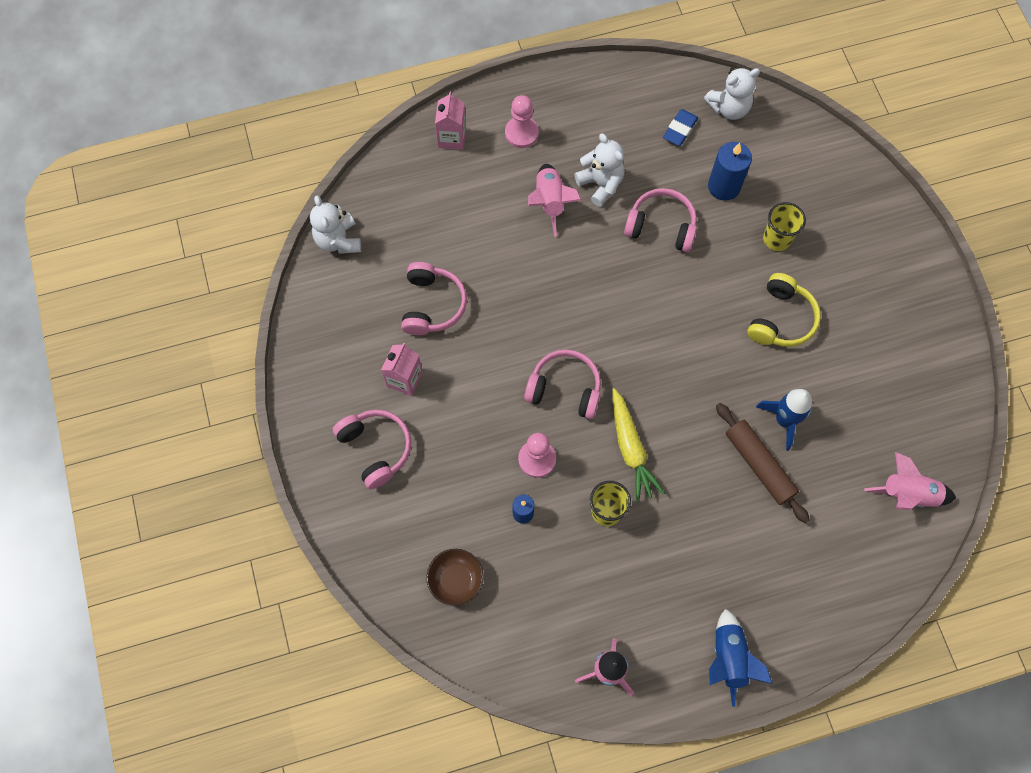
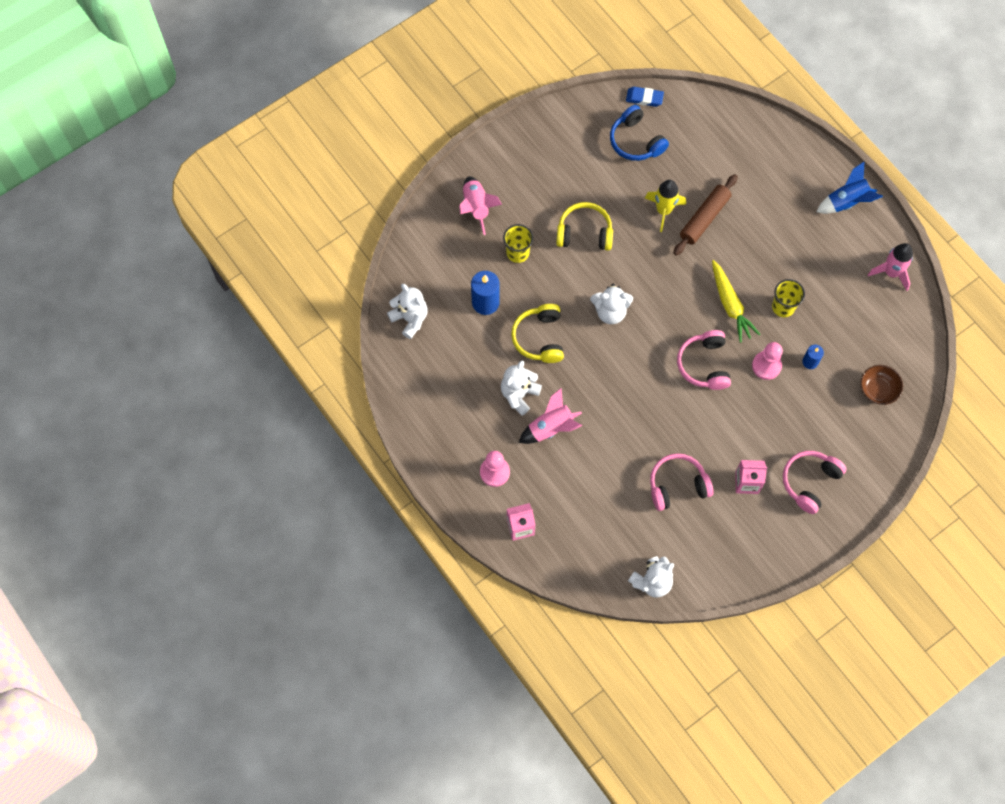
camera: 110 degrees left, 0 degrees up
yellow carrot [612,388,665,502] -> yellow carrot turned 105 degrees clockwise [712,260,761,343]
pink headphones [624,188,697,252] -> yellow headphones [511,304,564,363]
blue eraser [663,109,698,146] -> blue eraser moved to [626,87,664,107]
blue rocket [756,389,813,451] -> yellow rocket [645,180,686,232]
pink rocket [865,452,956,510] -> pink rocket moved to [459,176,502,235]
none -> white teddy bear [590,284,633,324]
none -> blue headphones [610,105,669,161]

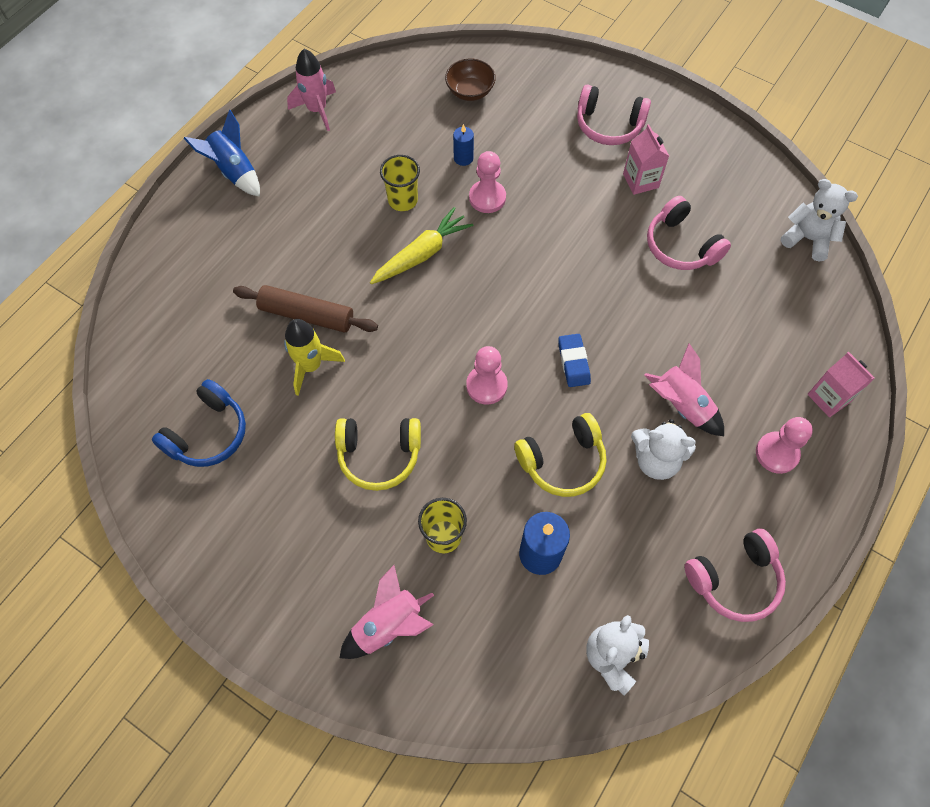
camera: 110 degrees left, 5 degrees down
yellow headphones [556,202,613,251] -> yellow headphones turned 75 degrees counterclockwise [335,418,421,491]
white teddy bear [590,284,633,324] -> pink pawn [466,346,508,405]
blue eraser [626,87,664,107] -> blue eraser moved to [558,334,591,387]
pink headphones [677,330,731,390] -> pink headphones moved to [684,529,786,622]

